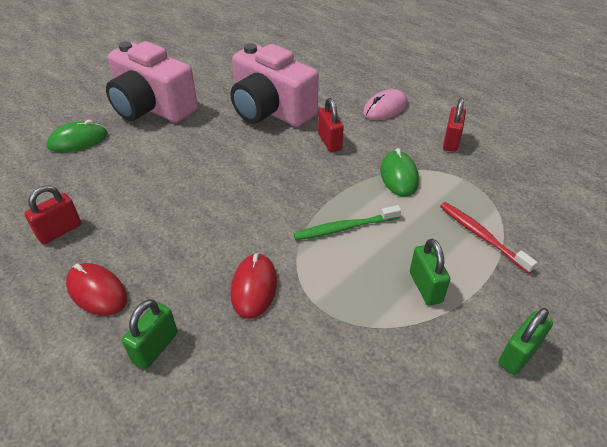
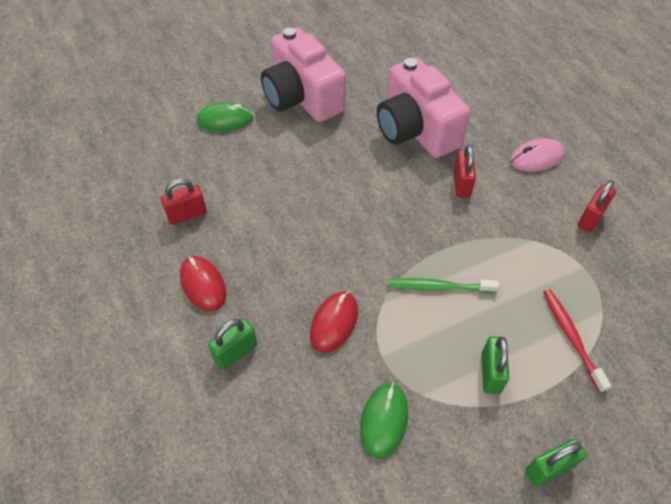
camera: 20 degrees right, 10 degrees up
green mouse [380,148,419,197] -> green mouse moved to [360,382,408,459]

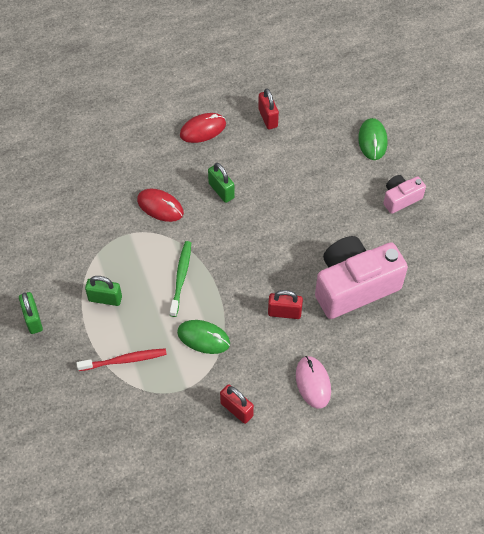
camera: 95 degrees right, 5 degrees up
green padlock [208,319,257,370] -> green padlock moved to [208,163,235,203]
pink camera [261,27,346,122] -> pink camera [383,175,426,214], size x0.49
green mouse [360,382,408,459] -> green mouse moved to [177,320,230,354]

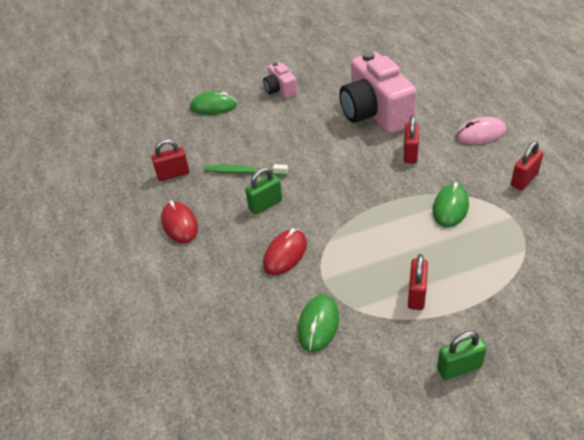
camera: 85 degrees left, 15 degrees down
red toothbrush [76,348,167,371] -> none
green padlock [85,276,122,306] -> red padlock [408,254,428,310]
green toothbrush [170,241,191,317] -> green toothbrush moved to [204,164,288,176]
none -> green mouse [298,295,339,352]

